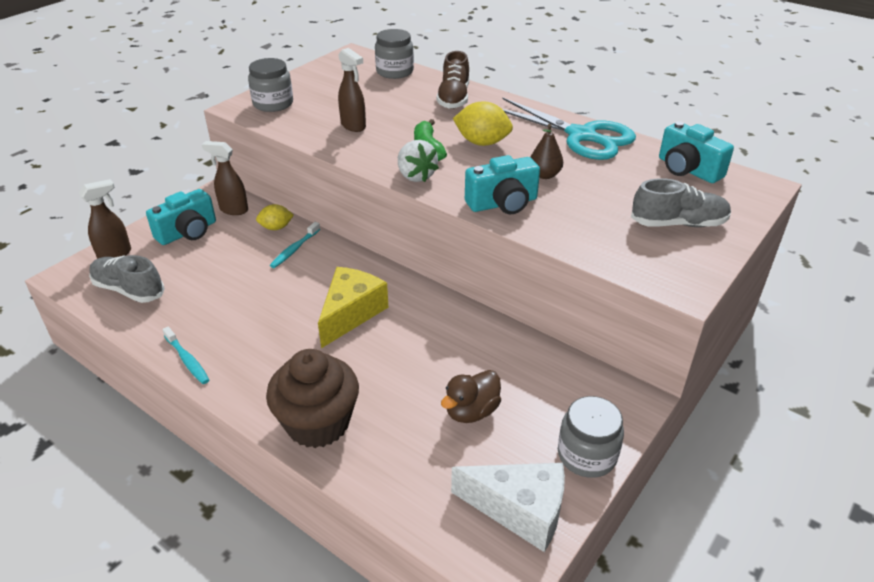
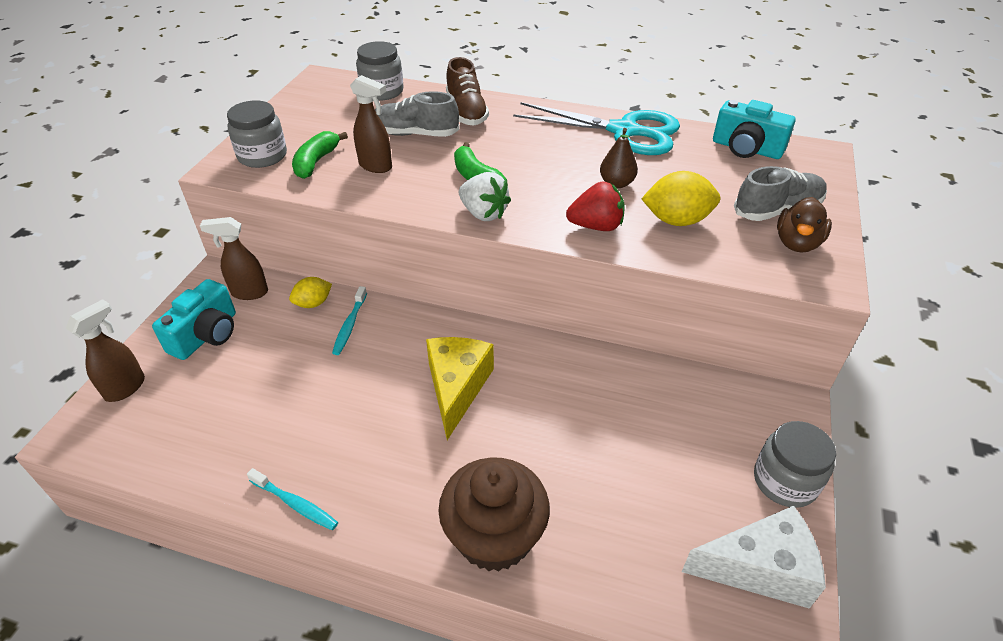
camera: 20 degrees left, 5 degrees up
grey shoe [89,255,165,303] -> grey shoe moved to [375,91,460,137]
brown duck [441,370,501,423] -> brown duck moved to [777,197,832,252]
yellow lemon [453,101,513,146] -> yellow lemon moved to [641,171,720,226]
turquoise camera [465,155,540,214] -> red strawberry [566,182,625,231]
none -> green banana [292,131,348,179]

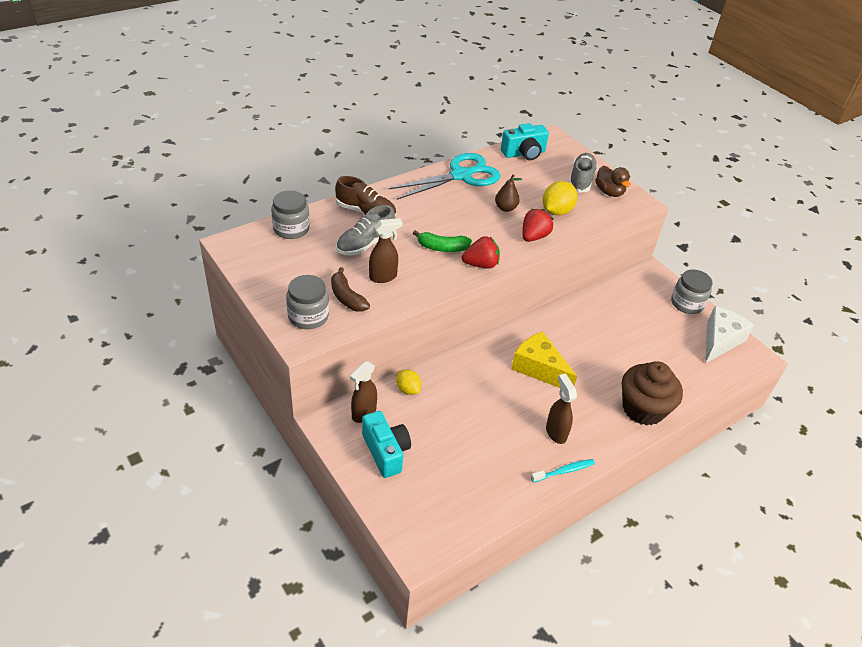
camera: 55 degrees left, 0 degrees up
brown spray bottle [66,299,145,402] -> brown spray bottle moved to [546,374,577,444]
yellow lemon [289,277,332,308] -> yellow lemon turned 45 degrees counterclockwise [396,370,421,395]
green banana [292,131,348,179] -> brown banana [331,267,370,312]
turquoise toothbrush [332,286,367,355] -> none
white strawberry [459,172,511,221] -> red strawberry [462,236,500,269]

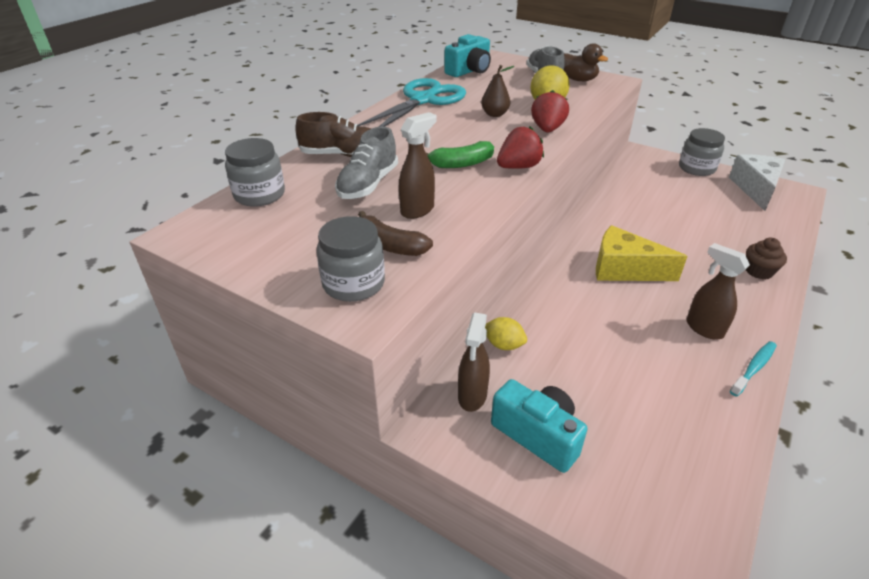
camera: 20 degrees left, 5 degrees down
brown cupcake [622,361,683,426] -> brown cupcake [746,238,787,279], size x0.51

